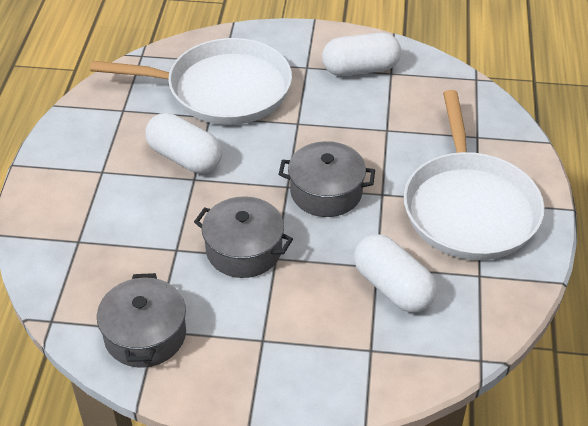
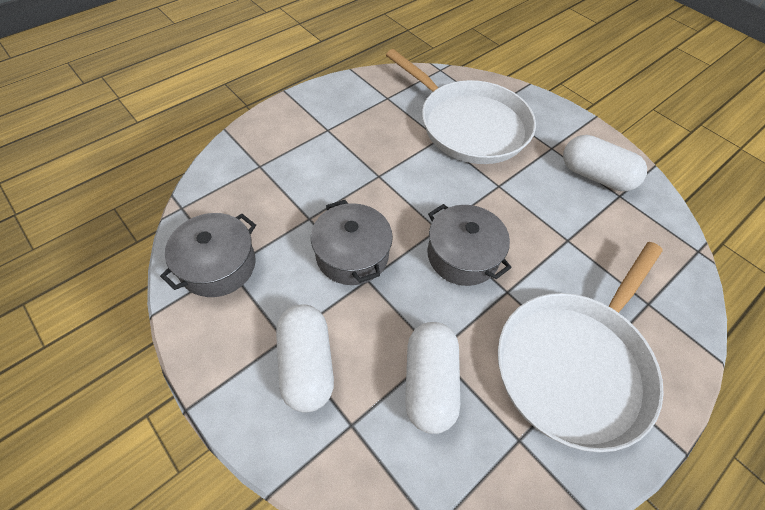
camera: 40 degrees right, 10 degrees up
white capsule [145,113,222,174] -> white capsule moved to [276,304,334,413]

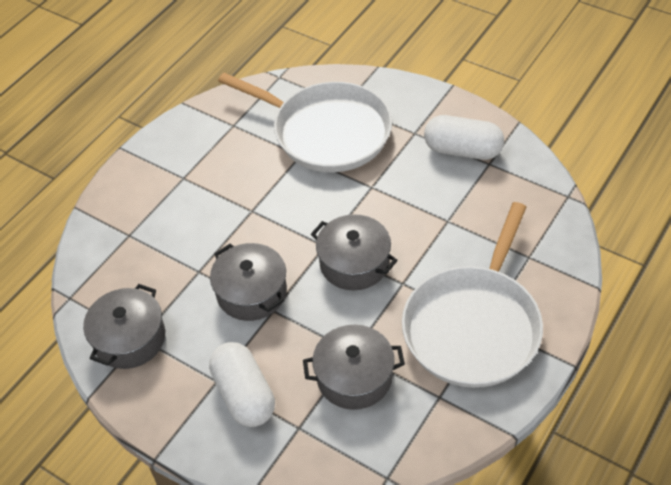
camera: 10 degrees left, 5 degrees down
white capsule [405,322,460,434] -> grey pot [303,325,405,410]

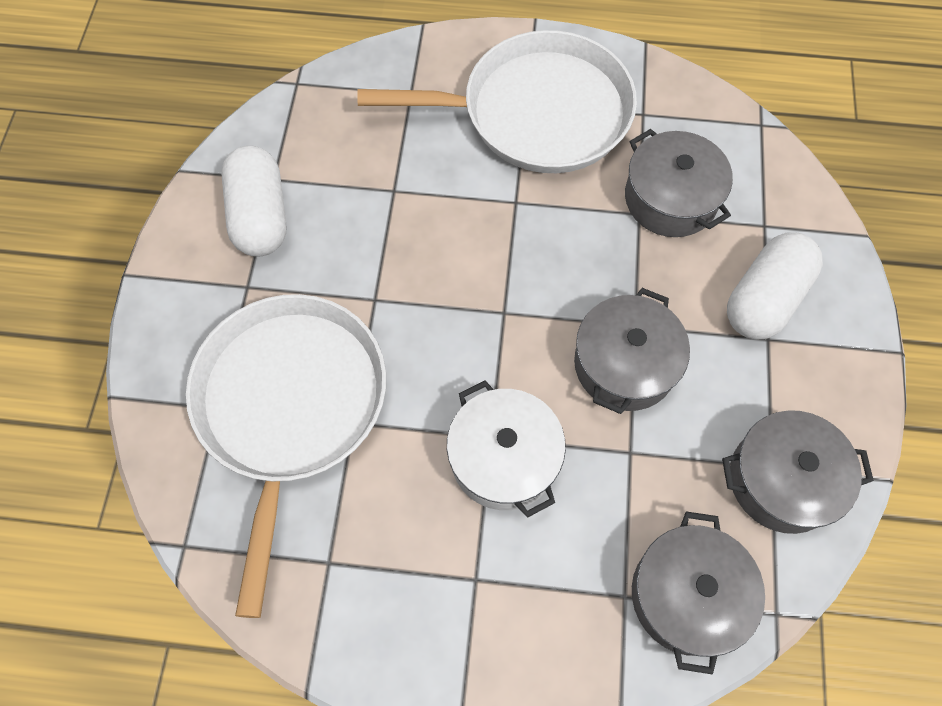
camera: 120 degrees left, 15 degrees up
grey pot [311,214,398,290] -> grey pot moved to [632,512,765,675]
none -> white pot [447,380,566,517]

